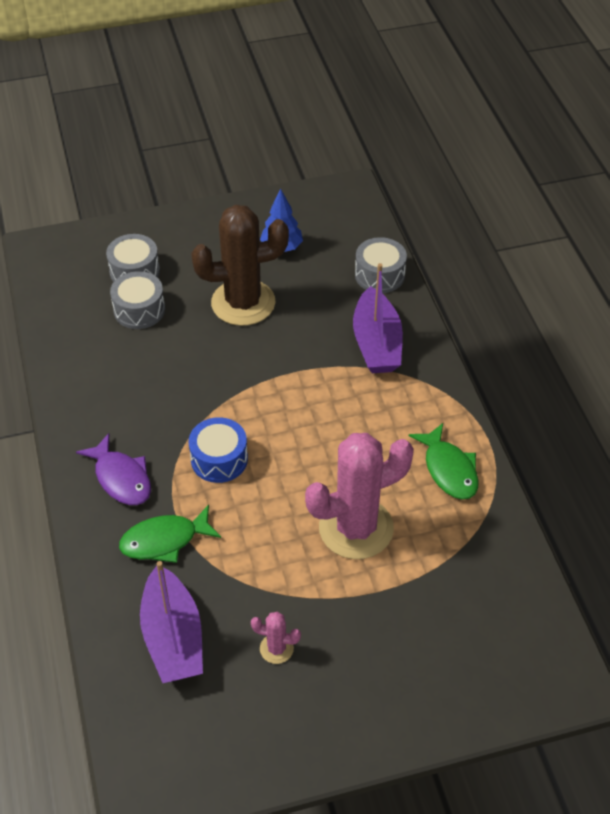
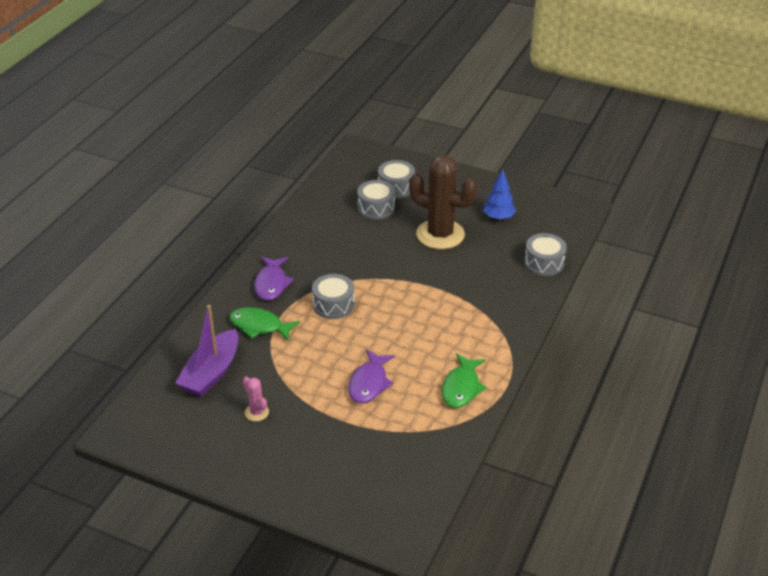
camera: 40 degrees right, 10 degrees down
blue drum [189,417,248,483] -> grey drum [312,274,355,319]
pink cactus [305,433,414,559] -> purple fish [348,349,395,403]
purple boat [353,263,403,373] -> none

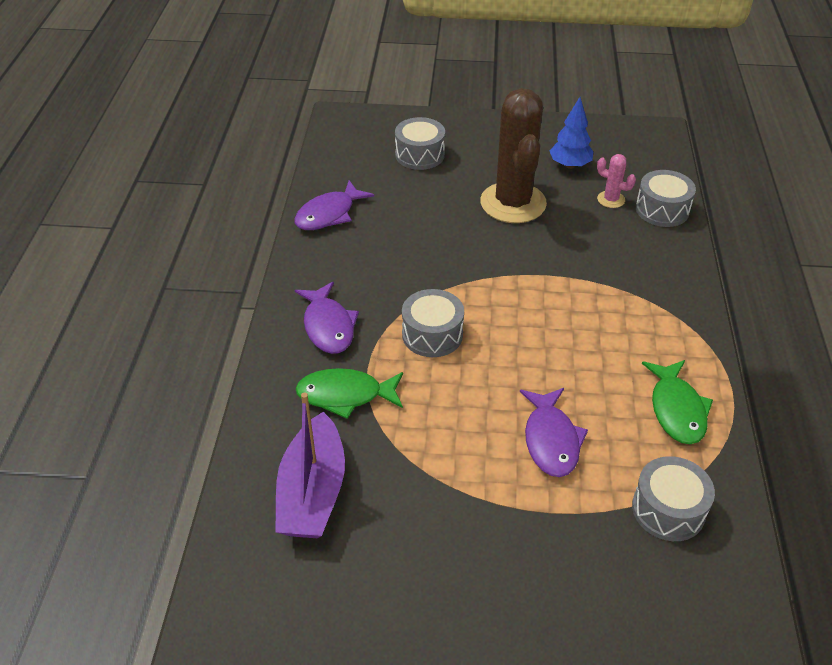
camera: 20 degrees left, 5 degrees up
pink cactus [243,377,269,421] -> pink cactus moved to [597,154,636,208]
grey drum [357,180,395,220] -> grey drum moved to [632,456,715,541]
brown cactus [409,155,477,249] -> brown cactus turned 75 degrees clockwise [480,88,547,223]
none -> purple fish [294,180,374,230]

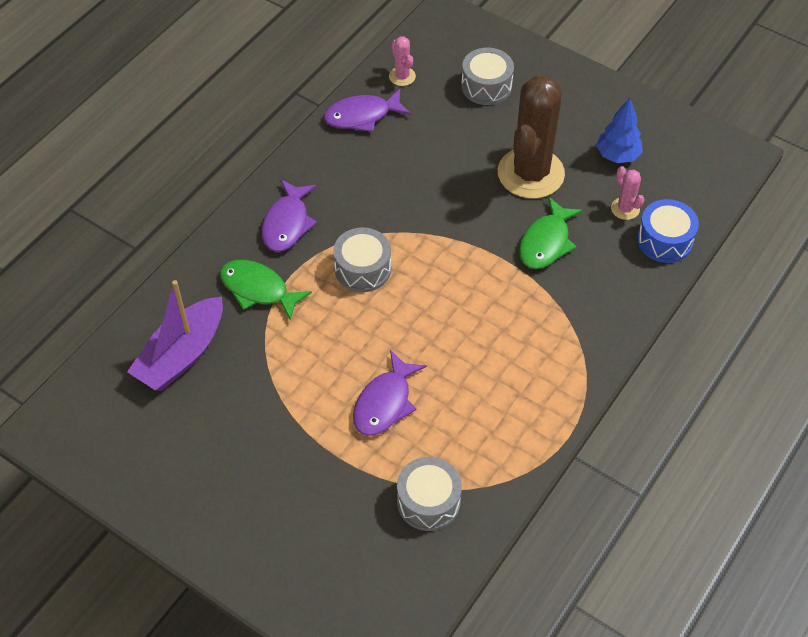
camera: 30 degrees right, 10 degrees up
grey drum [636,170,696,227] -> blue drum [637,199,699,263]
green fish [642,360,713,444] -> green fish moved to [519,197,583,269]
none -> pink cactus [389,36,416,86]

